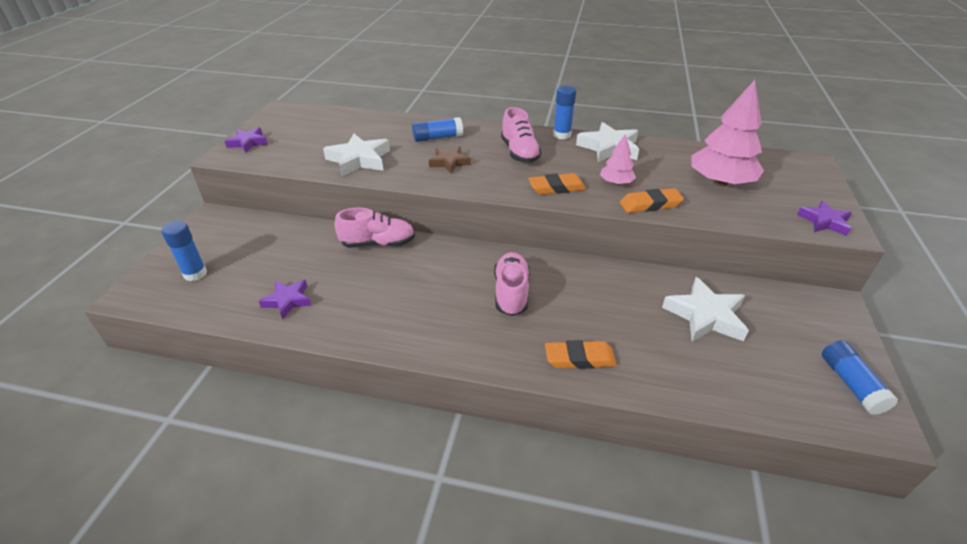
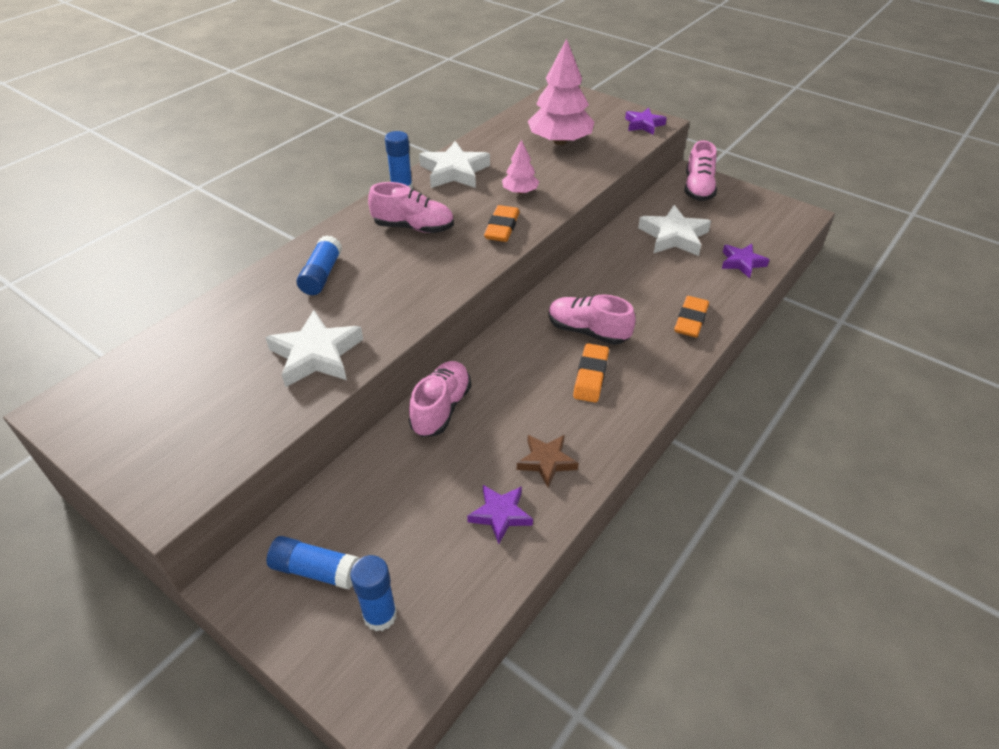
camera: 65 degrees left, 5 degrees up
purple star [225,128,268,153] -> purple star moved to [722,244,770,278]
brown star [429,146,471,173] -> brown star moved to [517,435,579,487]
orange eraser [620,188,684,213] -> orange eraser moved to [573,343,609,403]
blue glue stick [822,340,898,415] -> blue glue stick moved to [267,536,359,589]
none -> pink shoe [685,140,717,201]

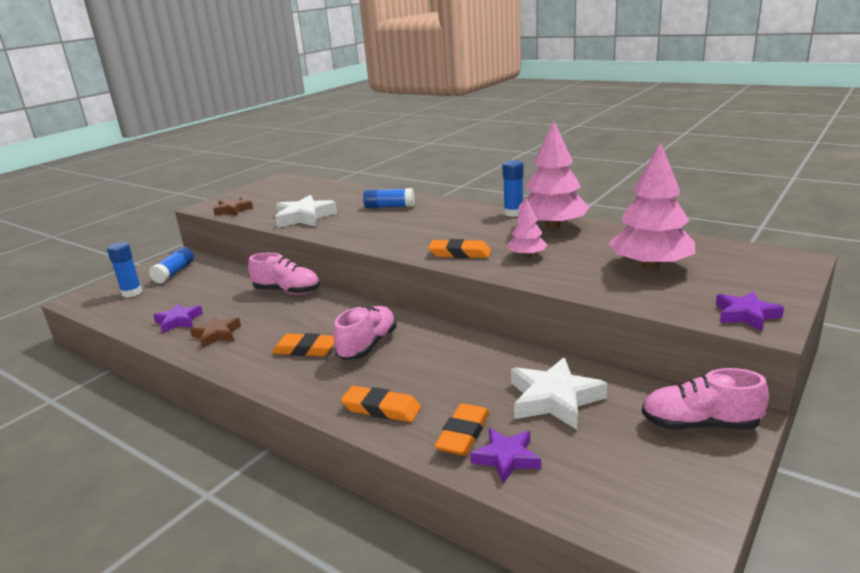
camera: 90 degrees right, 20 degrees down
pink shoe [368,182,454,233] -> none
white star [419,141,490,188] -> pink tree [519,120,590,230]
none -> brown star [213,197,253,216]
none -> orange eraser [434,403,490,456]

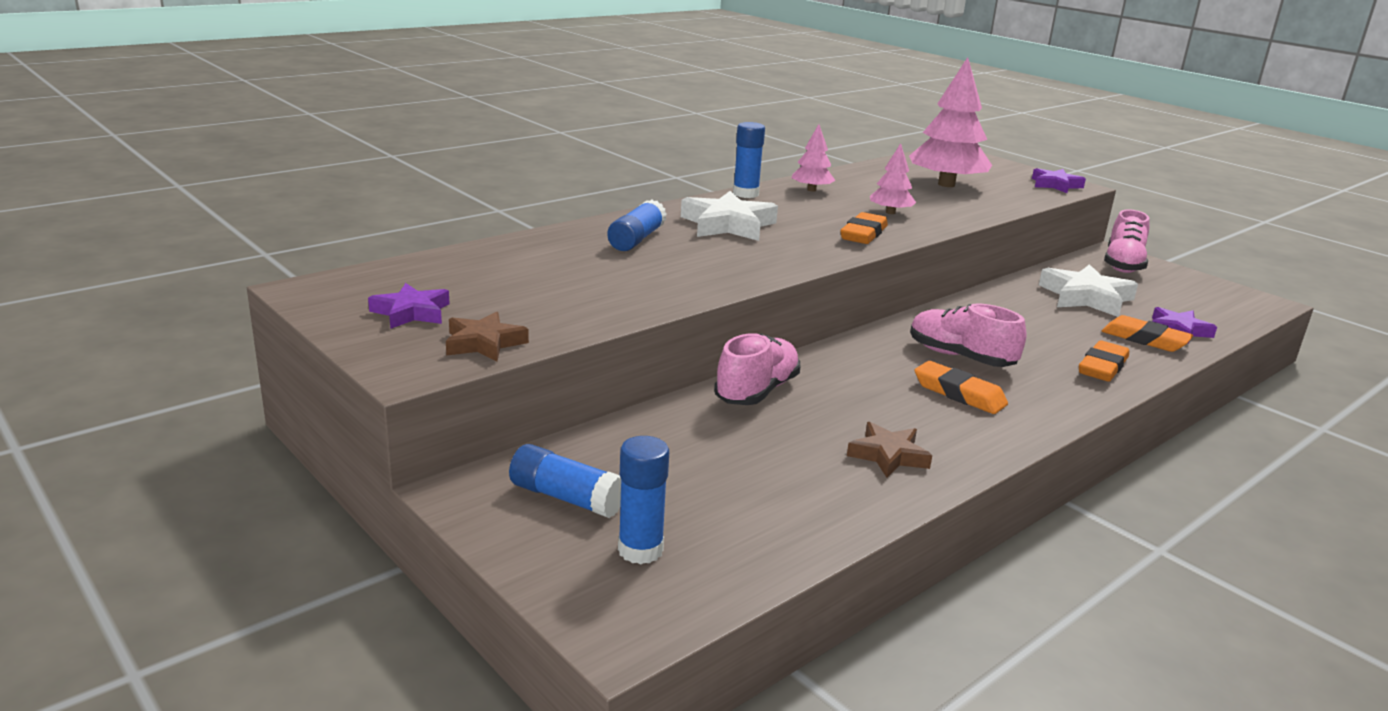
camera: 80 degrees left, 0 degrees up
purple star [153,303,203,333] -> purple star moved to [368,283,449,329]
orange eraser [272,333,334,356] -> orange eraser turned 75 degrees counterclockwise [915,361,1008,414]
white star [275,195,337,228] -> white star moved to [681,191,778,241]
pink tree [519,120,590,230] -> pink tree [792,124,836,192], size x0.51

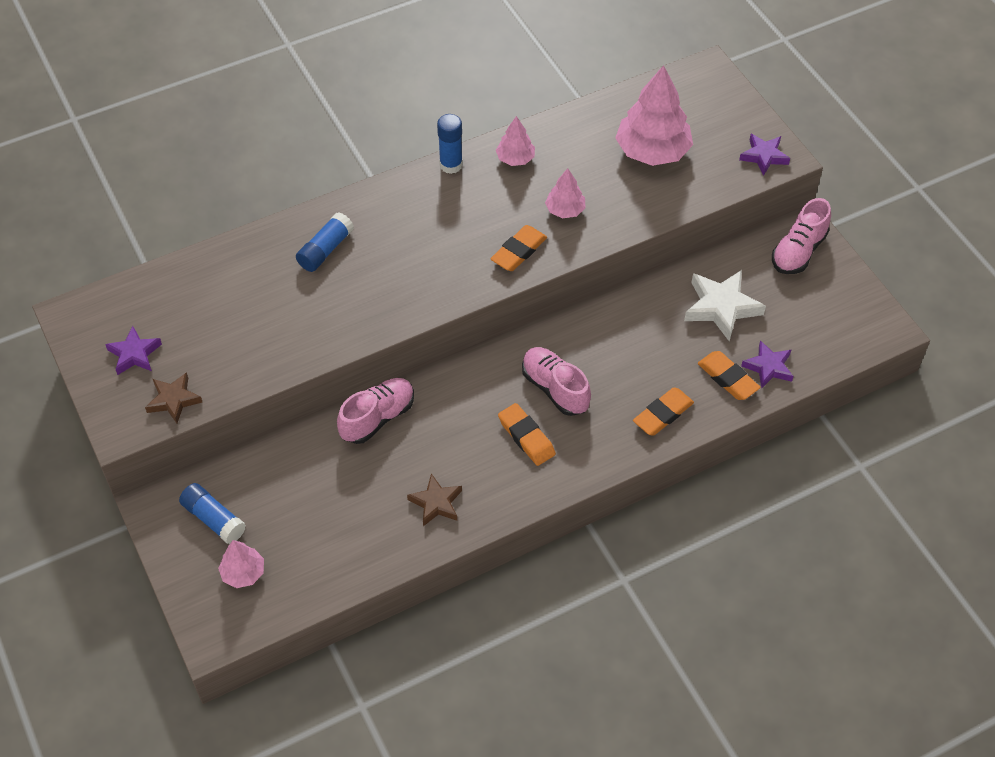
camera: 15 degrees right, 30 degrees up
blue glue stick [618,436,669,564] -> pink tree [218,540,264,588]
white star [681,191,778,241] -> none

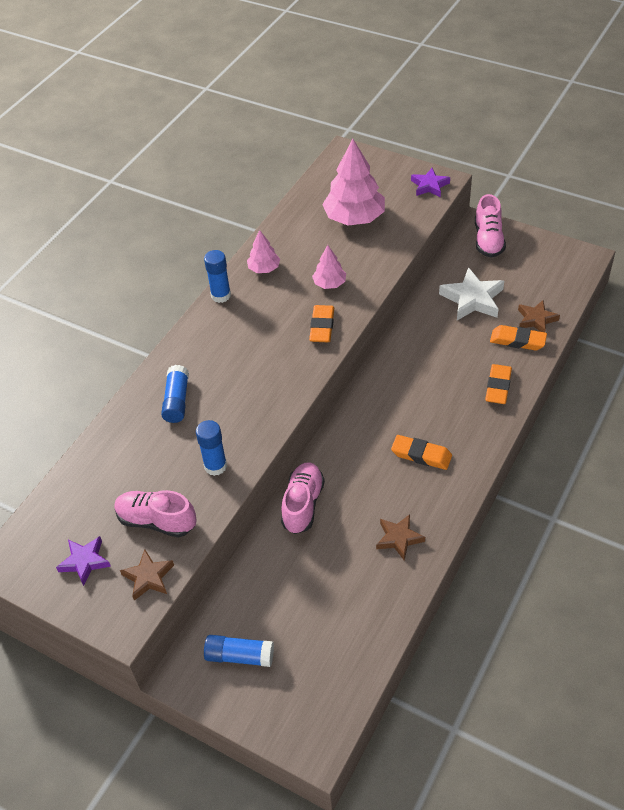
camera: 30 degrees left, 5 degrees down
pink tree [218,540,264,588] -> none
pink shoe [522,347,591,416] -> pink shoe moved to [114,490,197,538]
purple star [741,340,794,389] -> brown star [518,300,560,332]
none -> blue glue stick [196,420,227,476]

